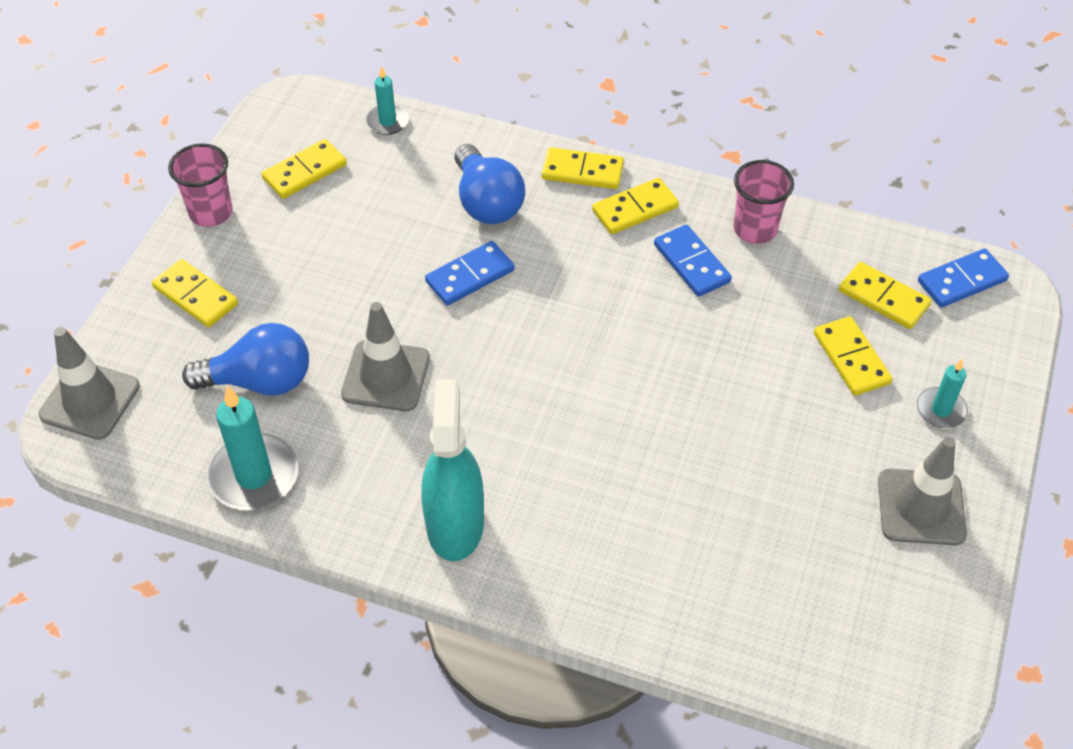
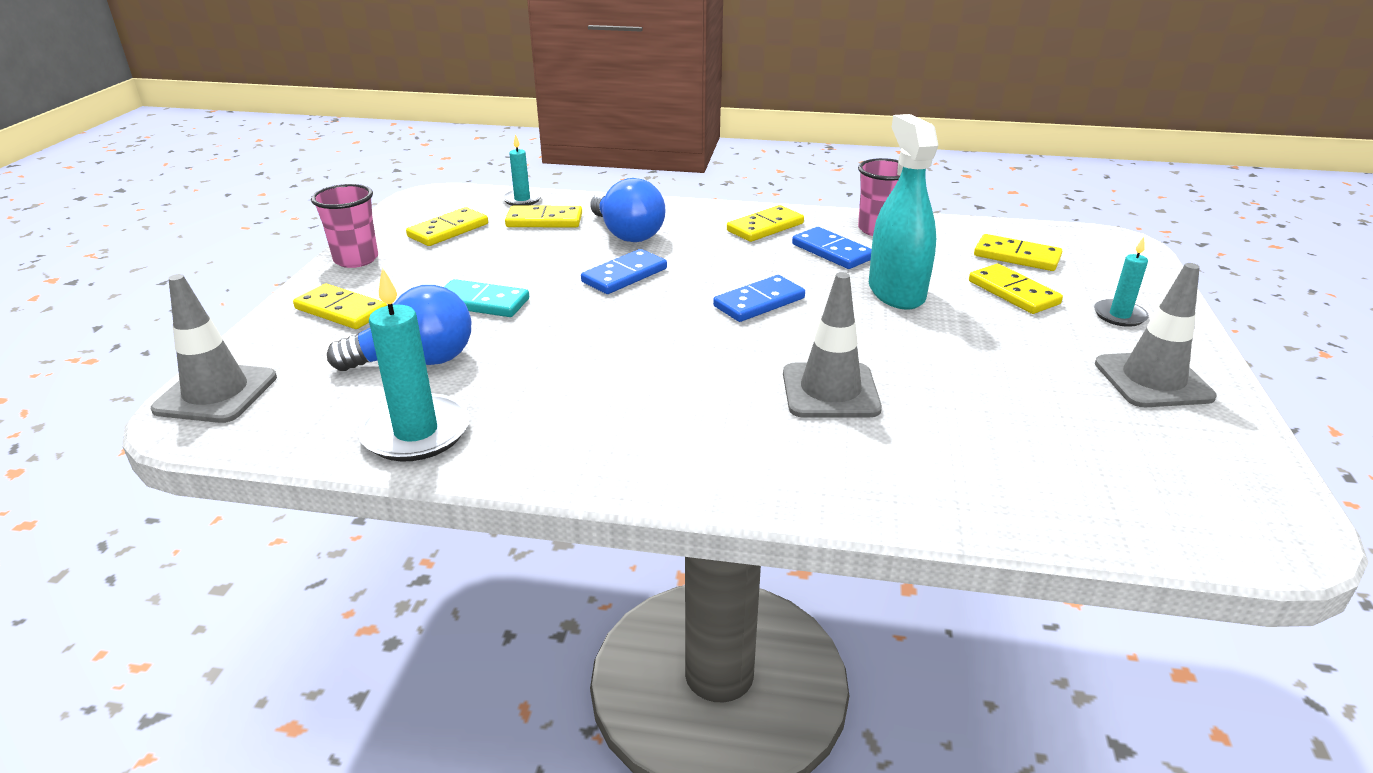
camera: 10 degrees left, 20 degrees down
grey traffic cone [341,302,430,411] -> grey traffic cone moved to [783,272,882,418]
turquoise spray bottle [421,380,484,561] -> turquoise spray bottle moved to [869,114,938,309]
yellow domino [542,147,624,189] -> yellow domino moved to [505,206,582,227]
blue domino [918,249,1009,307] -> blue domino moved to [713,275,805,322]
none -> turquoise domino [444,279,529,317]

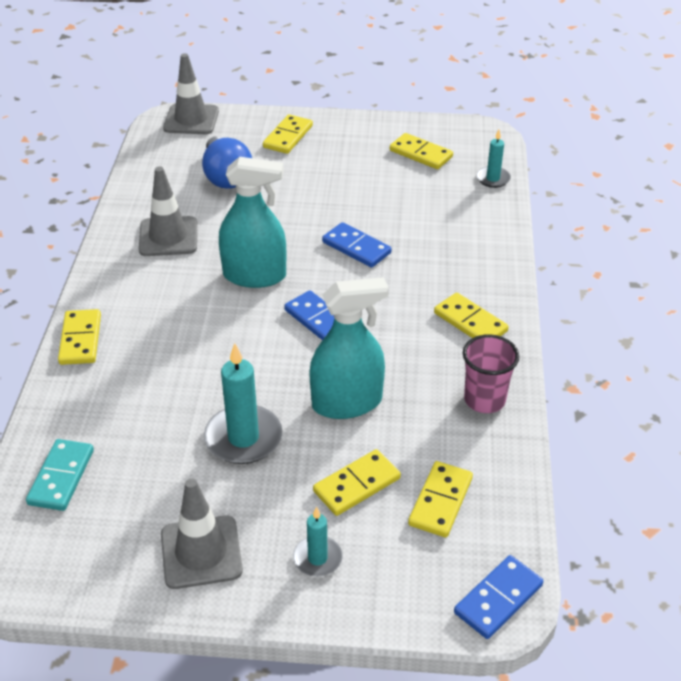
camera: 85 degrees right, 10 degrees up
pink cup [311,184,378,268] -> none
turquoise candle [358,267,470,462] -> turquoise candle moved to [204,343,282,464]
turquoise domino [444,279,529,317] -> turquoise domino moved to [26,439,94,511]
yellow domino [505,206,582,227] -> yellow domino moved to [58,309,101,365]
blue light bulb [590,178,666,242] -> none
grey traffic cone [783,272,882,418] -> grey traffic cone moved to [139,166,197,256]
blue domino [792,227,871,269] -> blue domino moved to [454,555,543,639]
none -> turquoise spray bottle [219,157,287,288]

